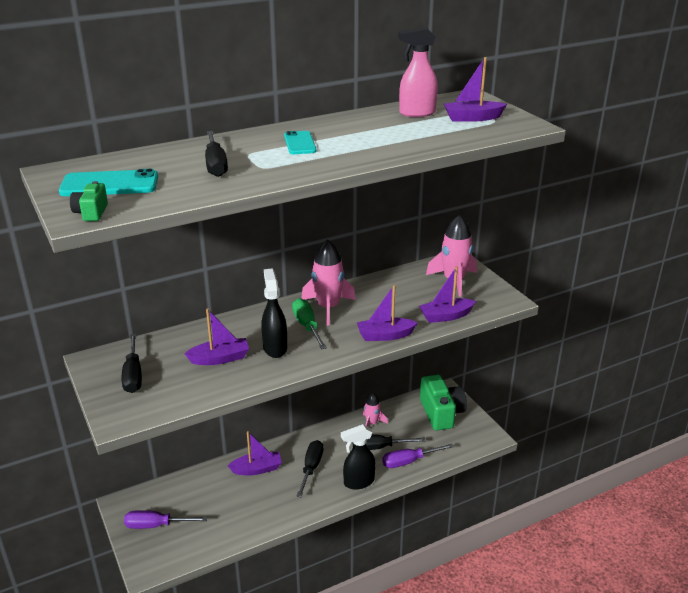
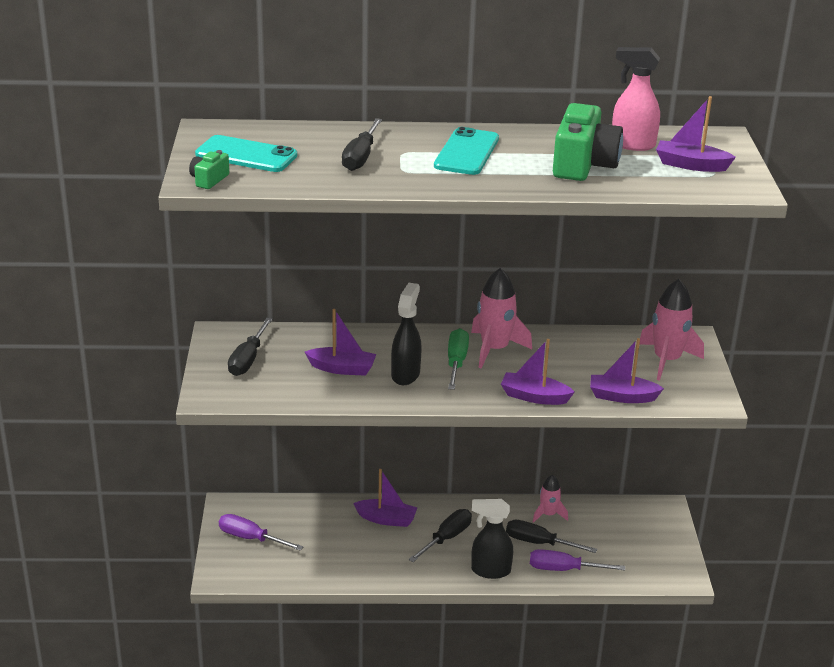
camera: 25 degrees right, 0 degrees up
turquoise phone [284,131,317,154] -> turquoise phone [434,127,499,175], size x1.54
green camera [420,375,467,430] -> green camera moved to [553,103,623,181]

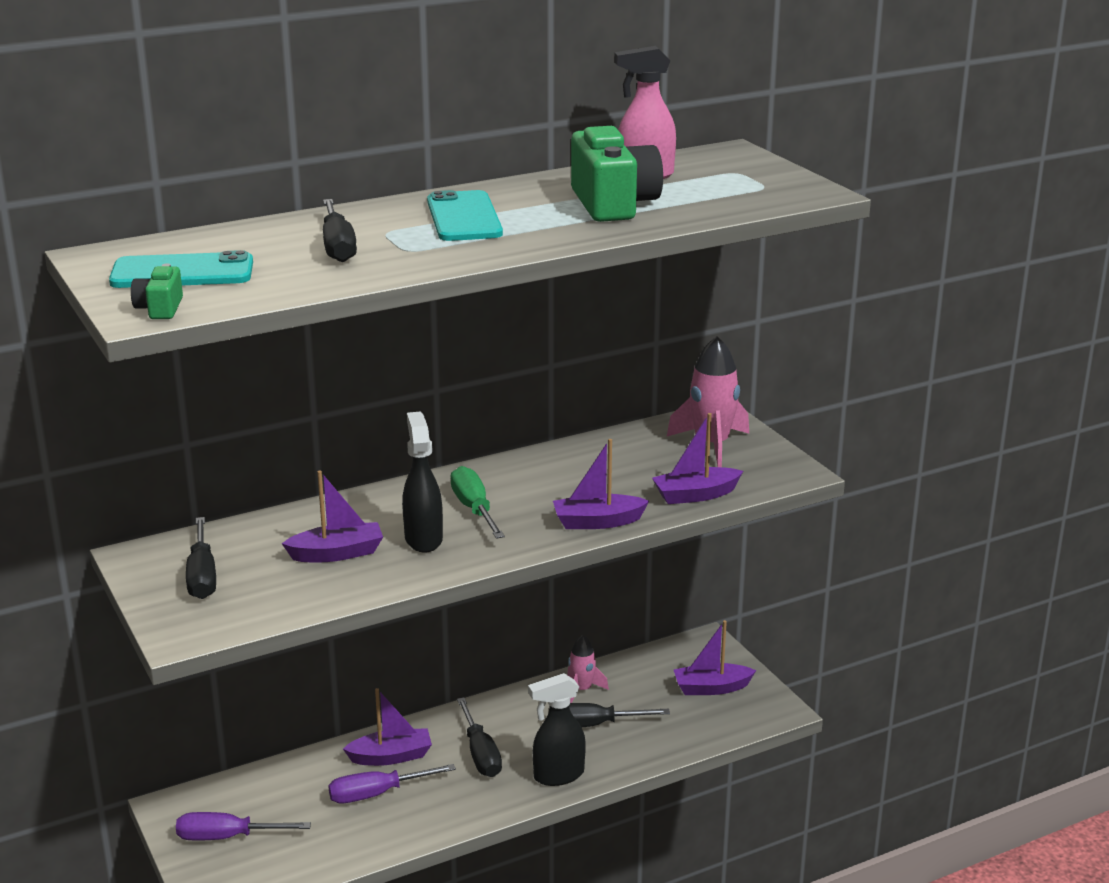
camera: 25 degrees left, 5 degrees down
black screwdriver [408,509,472,562] -> black screwdriver turned 150 degrees clockwise [457,698,502,777]
pink rocket [471,268,532,369] -> none
purple screwdriver [530,549,625,571] -> purple screwdriver moved to [328,764,456,803]
purple boat [656,96,736,172] -> purple boat moved to [674,620,756,695]

